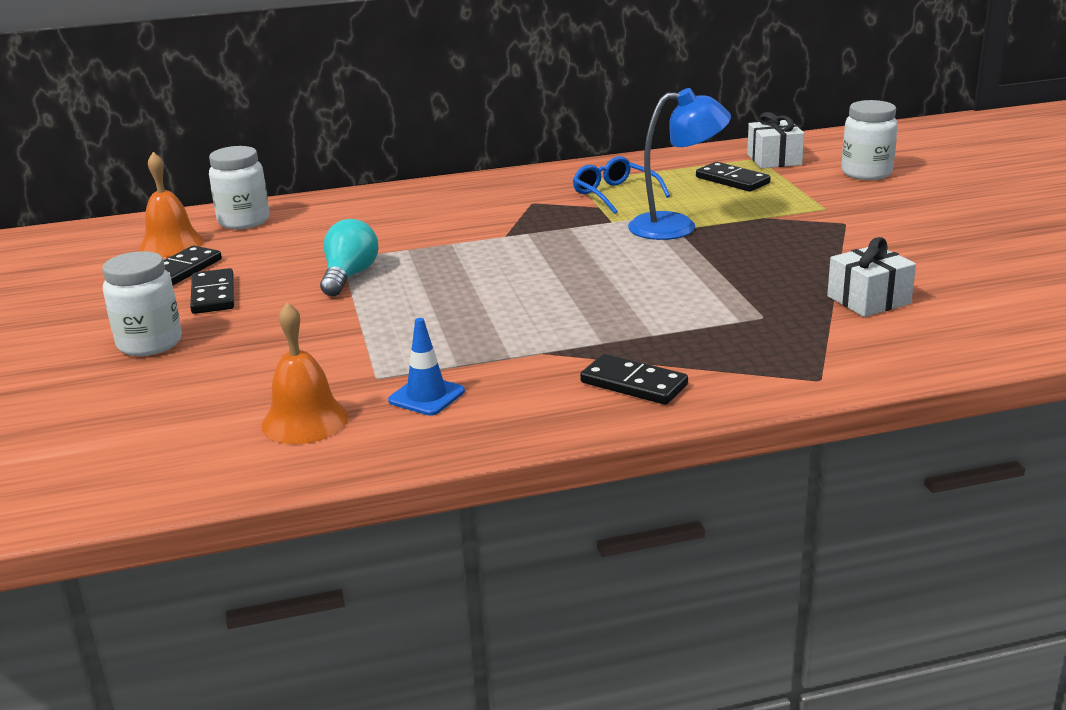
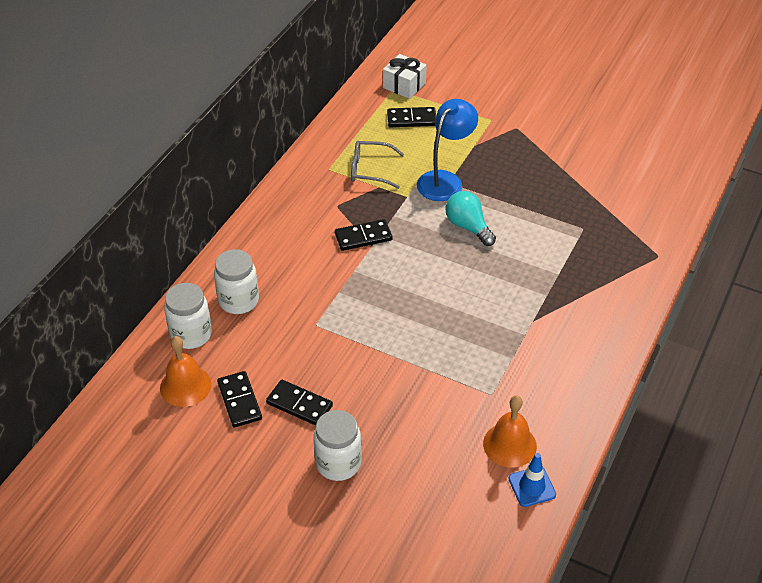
camera: 50 degrees left, 20 degrees up
turquoise light bulb [320,219,378,296] -> turquoise light bulb moved to [446,191,496,246]
blue traffic cone [388,318,465,416] -> blue traffic cone moved to [508,453,556,507]
blue glasses [573,156,670,214] -> grey glasses [351,140,404,189]
black domino [580,354,688,405] -> black domino moved to [335,219,393,251]
white gift [827,237,916,317] -> none
white jar [841,100,898,180] -> white jar moved to [214,249,259,314]

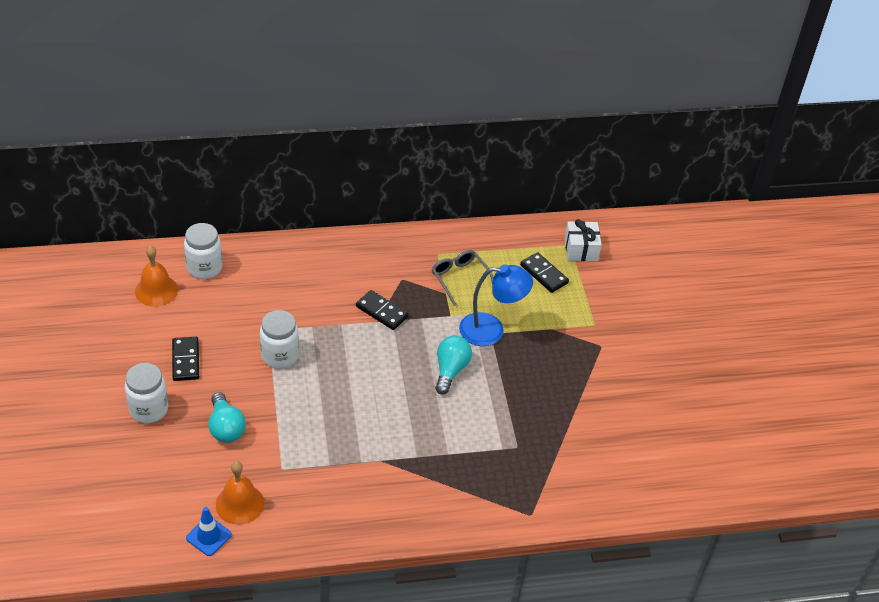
camera: 50 degrees right, 0 degrees up
white jar [214,249,259,314] -> white jar moved to [260,310,299,369]
black domino [217,371,262,427] -> none
none -> turquoise light bulb [208,392,246,443]

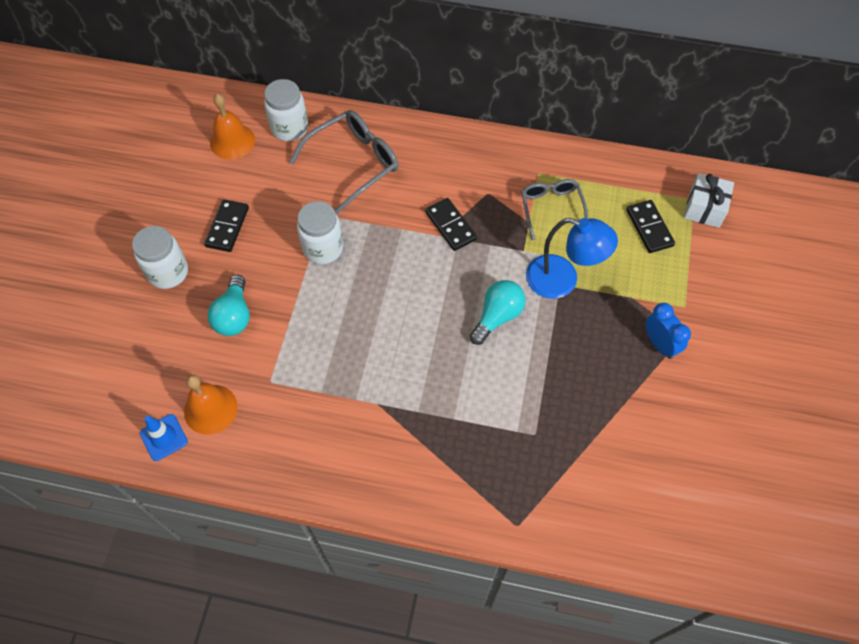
camera: 25 degrees right, 15 degrees up
none -> grey glasses [289,110,398,214]
none -> blue clock [645,303,691,359]

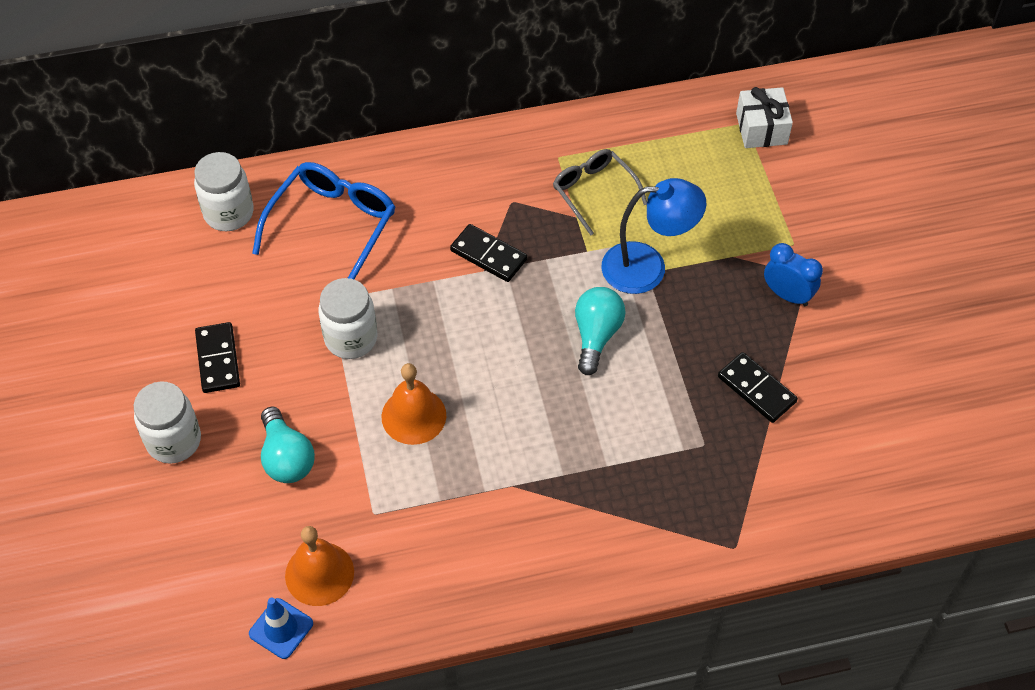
camera: 25 degrees left, 5 degrees down
orange bell [210,94,255,160] -> orange bell moved to [381,363,446,445]
grey glasses [289,110,398,214] -> blue glasses [252,162,395,279]
black domino [626,200,675,253] -> black domino moved to [718,352,798,423]

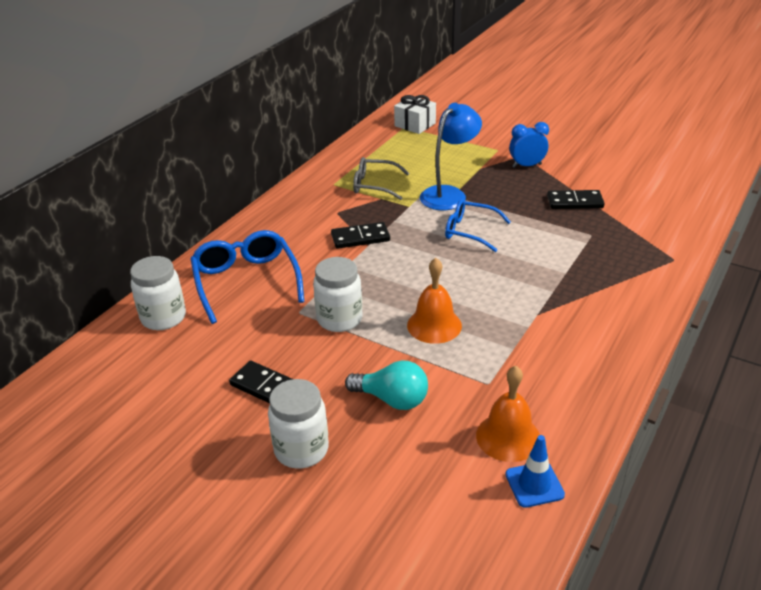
camera: 45 degrees left, 20 degrees down
turquoise light bulb [575,287,626,375] -> blue glasses [445,199,511,252]

